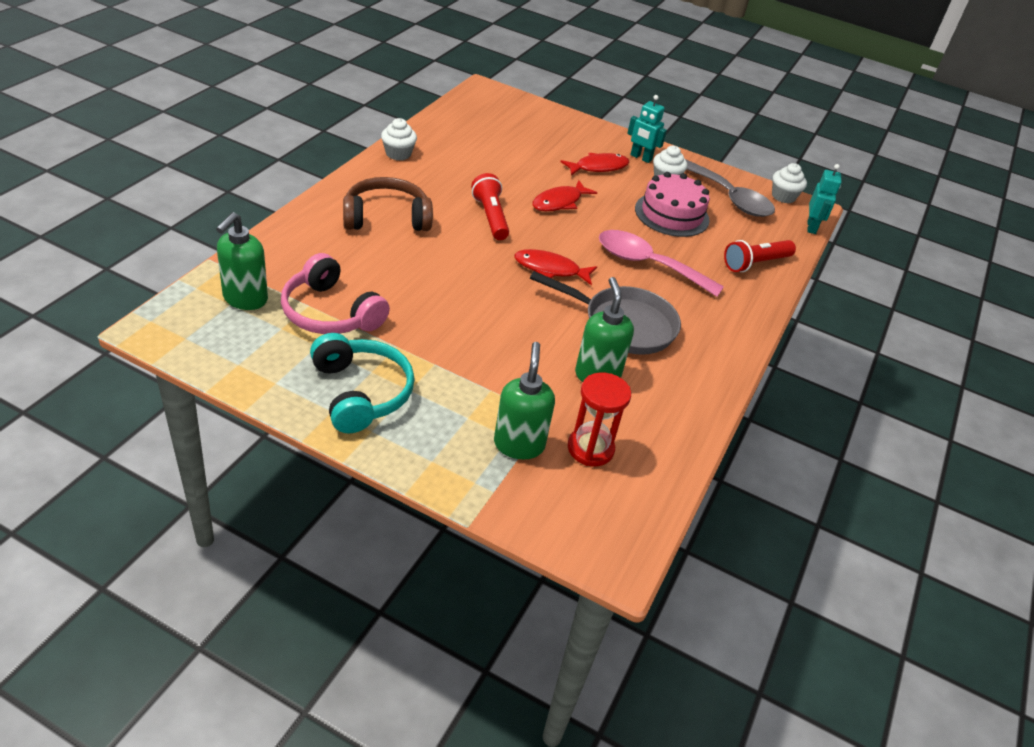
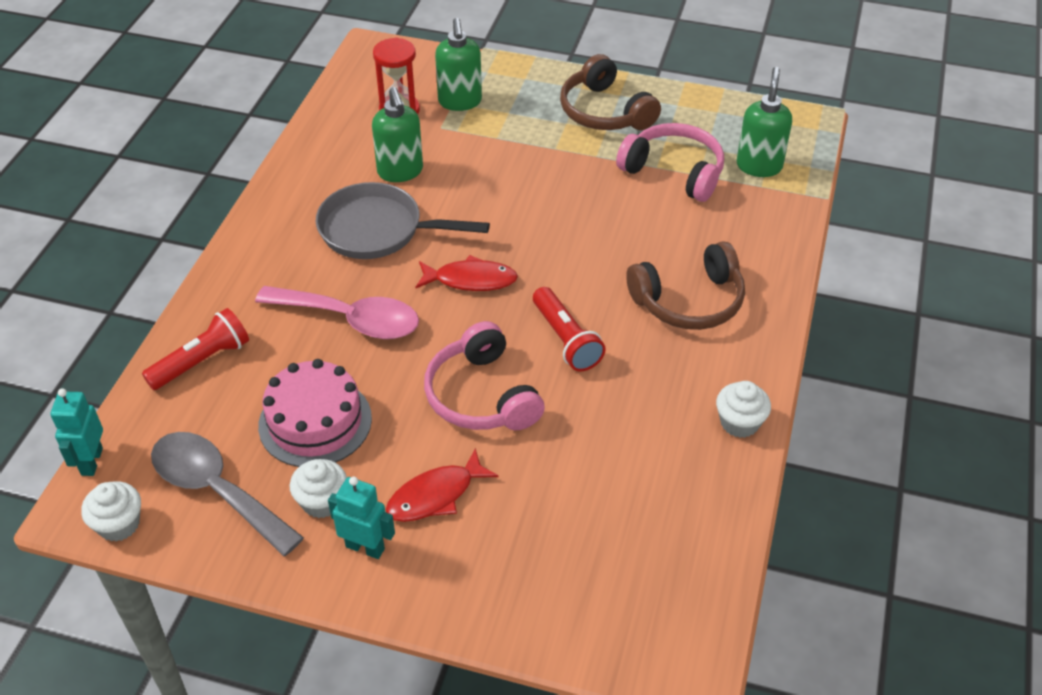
camera: 175 degrees right, 5 degrees up
turquoise headphones [310,333,414,433] -> brown headphones [560,54,661,130]
red fish [532,180,597,211] -> pink headphones [424,321,545,430]

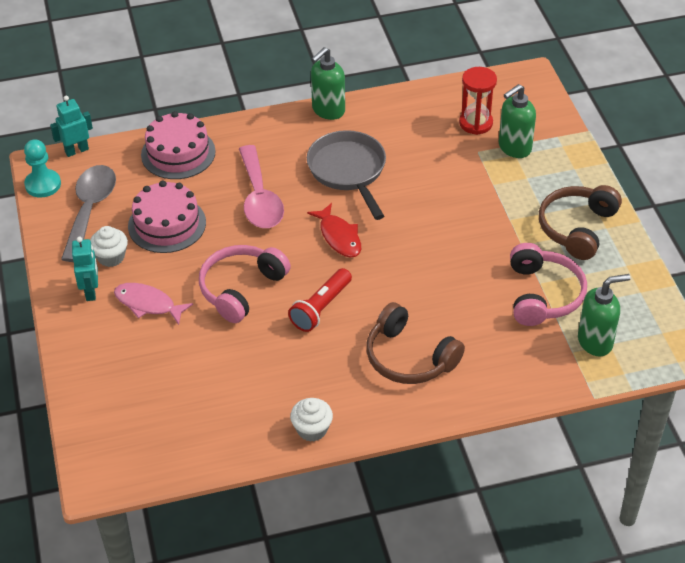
camera: 60 degrees right, 0 degrees up
white cupcake [81,481,141,542] -> turquoise pawn [24,139,61,197]
red flashlight [142,308,249,390] -> pink cake [141,111,216,179]
green soap dispenser [372,87,423,182] -> green soap dispenser moved to [311,47,345,120]
red fish [386,448,499,522] -> pink fish [114,283,193,325]

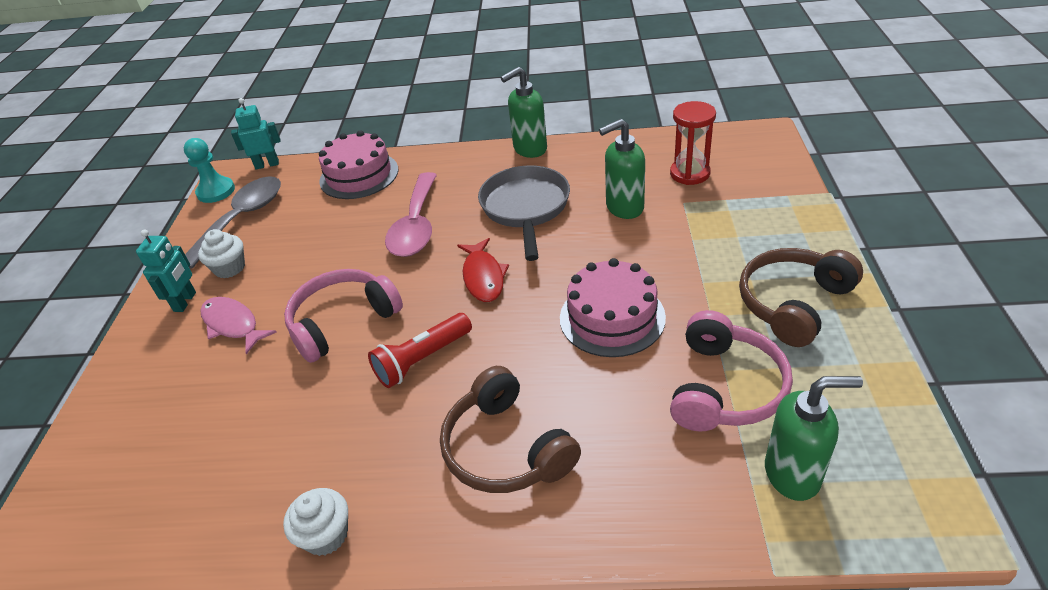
camera: 20 degrees right, 5 degrees down
pink cake [128,181,206,253] -> pink cake moved to [560,258,666,357]
green soap dispenser [499,84,536,158] -> green soap dispenser moved to [599,119,645,219]

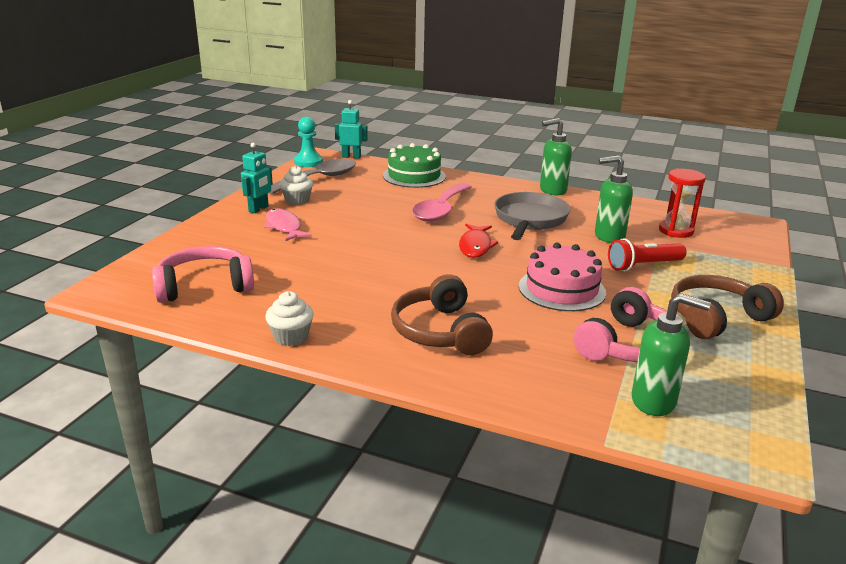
camera: 15 degrees right, 15 degrees down
pink headphones [284,269,403,363] -> pink headphones moved to [152,246,254,303]
pink cake [319,130,398,199] -> green cake [383,143,446,188]
red flashlight [368,313,472,388] -> red flashlight moved to [608,238,687,271]

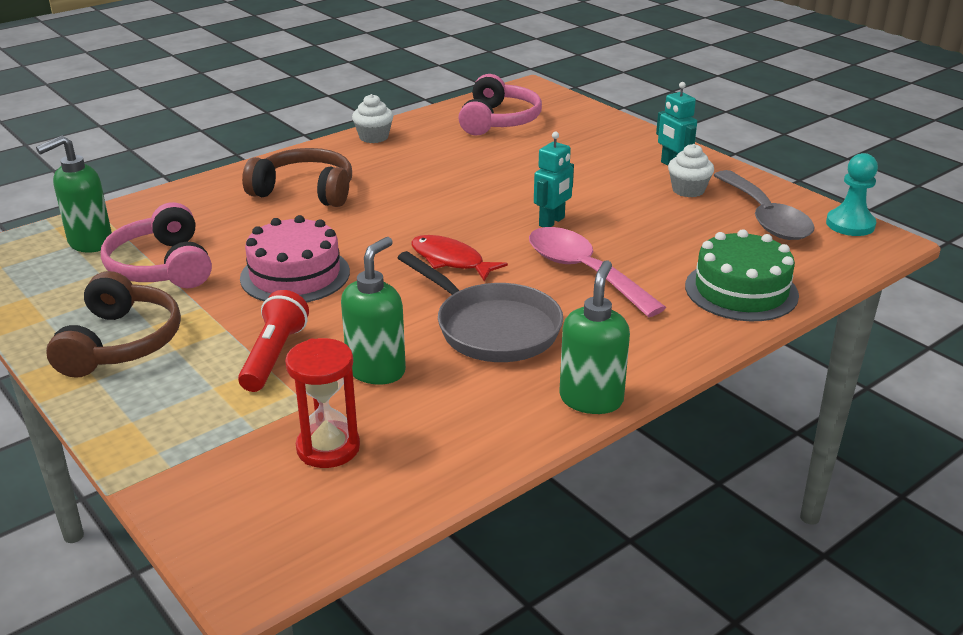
camera: 120 degrees right, 5 degrees up
pink fish [264,208,312,241] -> none
turquoise robot [335,100,368,159] -> turquoise robot moved to [534,132,574,227]

